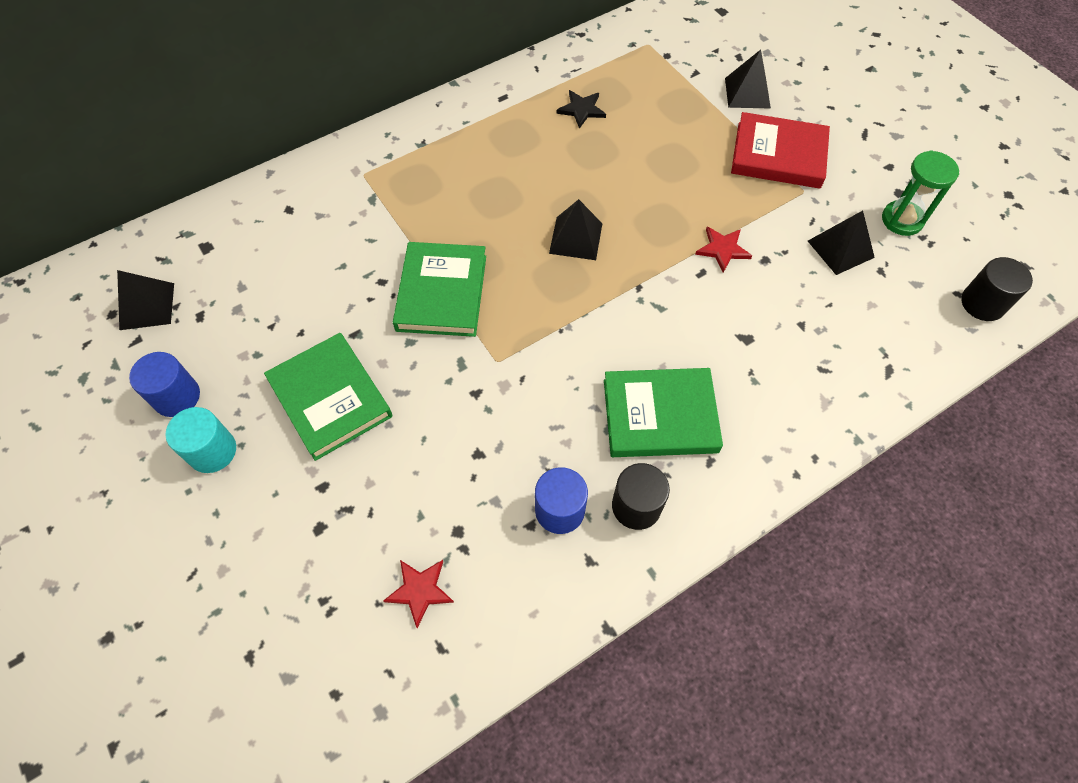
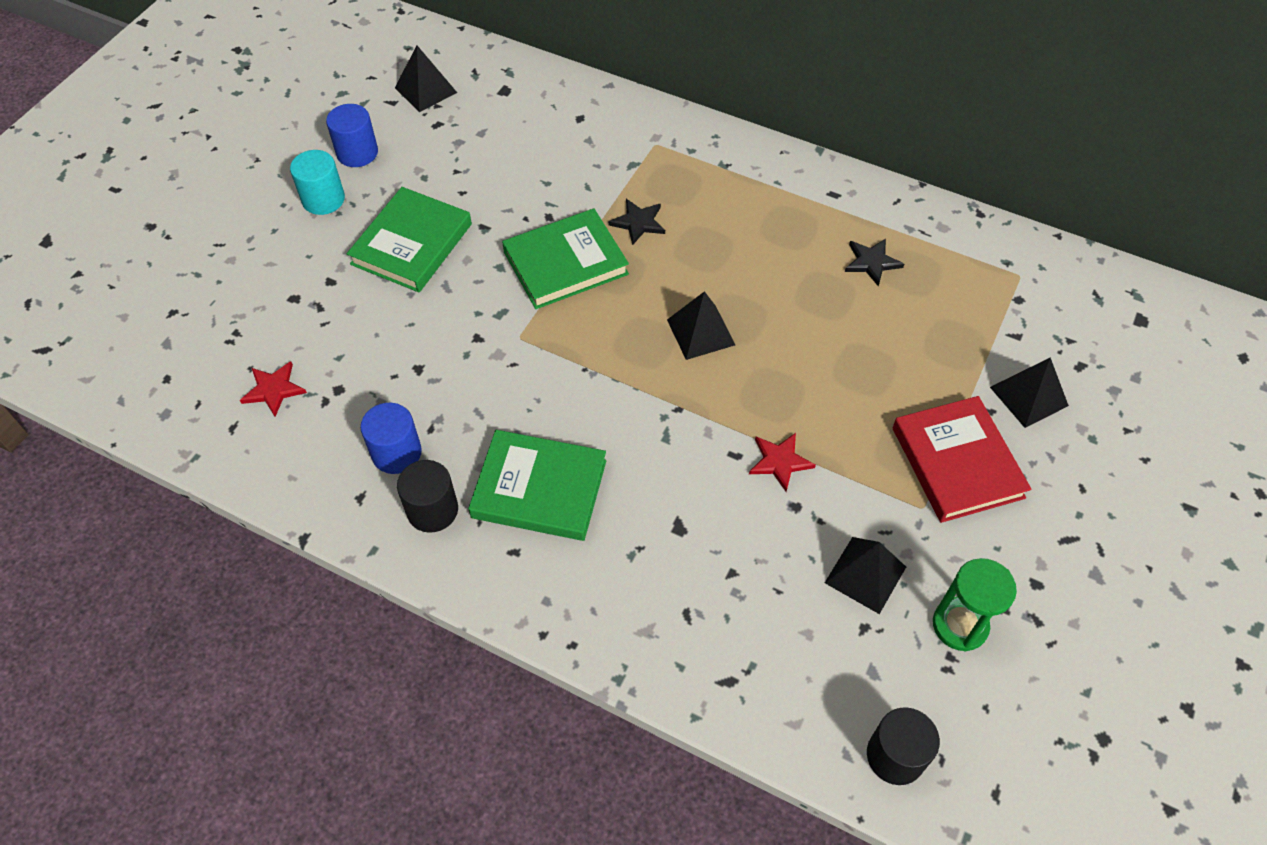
camera: 60 degrees right, 5 degrees down
green book [604,368,723,457] -> green book turned 45 degrees counterclockwise [468,430,606,541]
none -> black star [608,199,665,245]

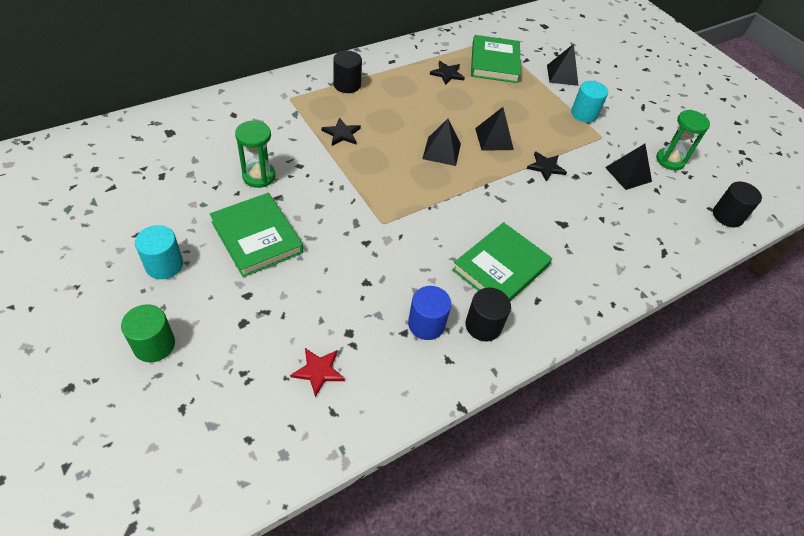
camera: 65 degrees left, 5 degrees down
blue cylinder [326,104,378,167] -> none
black pyramid [395,46,457,112] -> black pyramid moved to [475,107,514,151]
green book [502,208,629,309] -> green book moved to [471,35,521,83]
red star [749,433,816,492] -> black star [527,151,567,182]
red book [893,396,1031,523] -> turquoise cylinder [571,81,608,123]
none -> green cylinder [121,304,175,362]
none -> green hourglass [235,120,275,188]
none -> black cylinder [333,51,362,93]

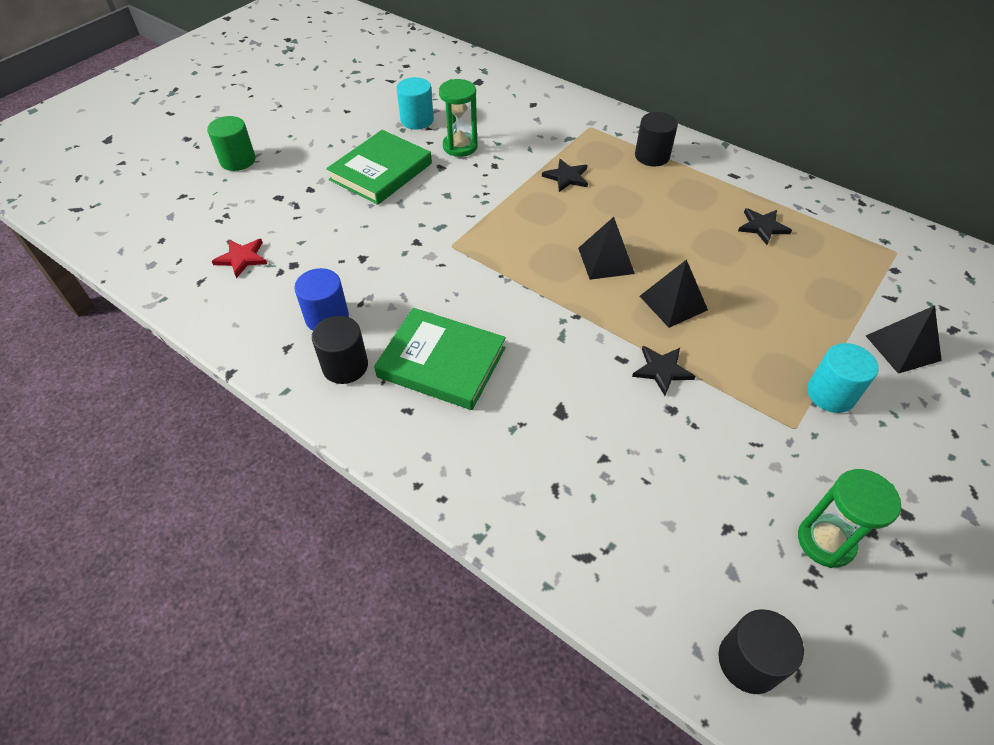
camera: 75 degrees right, 0 degrees up
turquoise cylinder [135,225,183,279] -> turquoise cylinder moved to [397,77,434,130]
green book [471,35,521,83] -> none
black pyramid [605,144,652,190] -> none

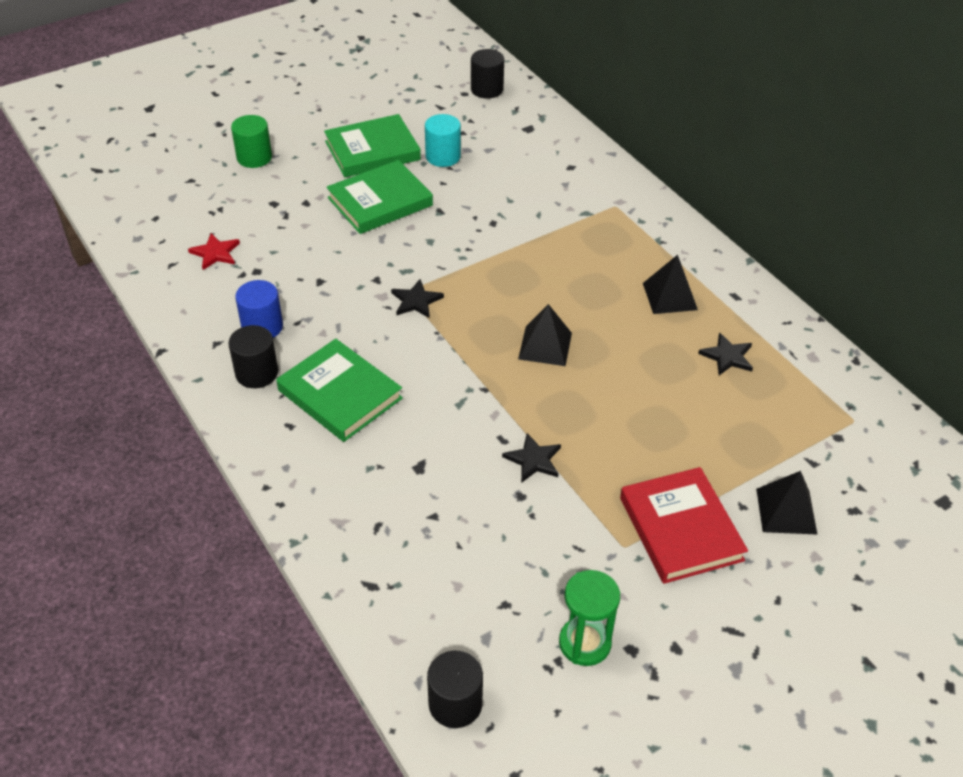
camera: 20 degrees right, 5 degrees down
green hourglass [439,79,478,157] -> none
black star [542,159,588,192] -> black star moved to [391,279,444,318]
black cylinder [635,112,678,166] -> black cylinder moved to [471,49,504,99]
black pyramid [640,259,708,328] -> black pyramid moved to [643,255,698,314]
turquoise cylinder [807,343,878,413] -> red book [620,467,748,584]
none -> green book [324,114,421,177]

